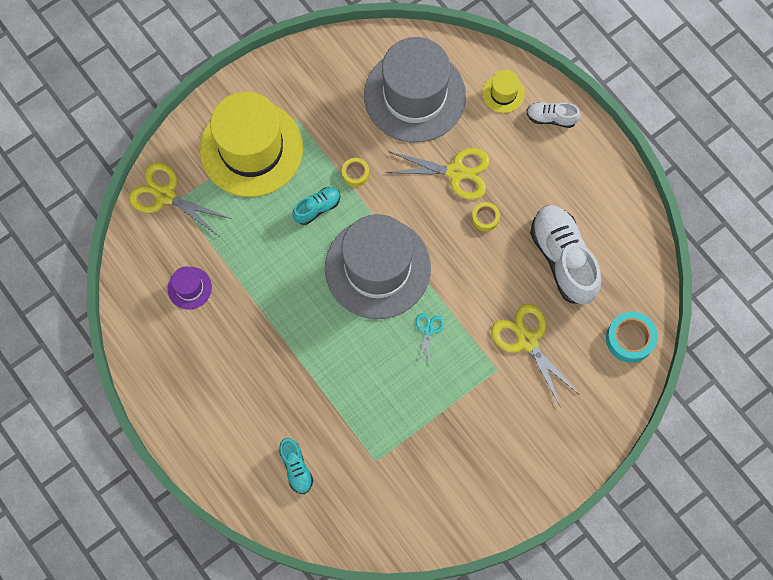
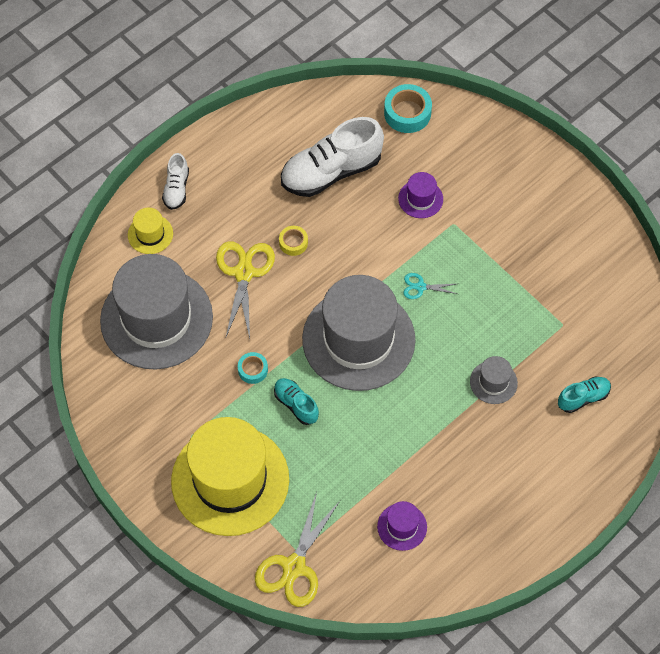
camera: 95 degrees left, 10 degrees down
yellow tape [342,158,369,187] -> turquoise tape [238,352,268,384]
yellow scissors [491,304,580,406] -> purple hat [398,172,443,218]
none -> grey hat [470,356,518,404]

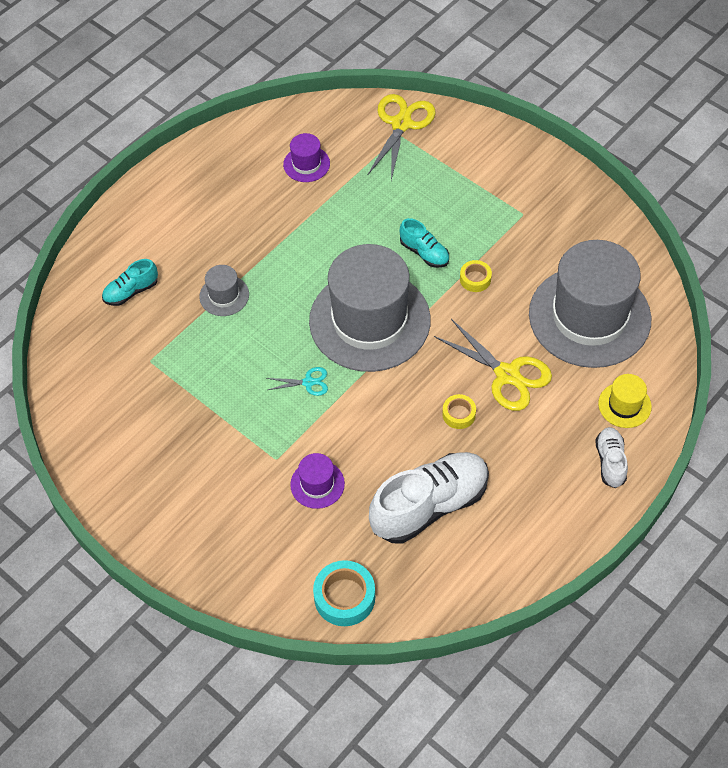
camera: 175 degrees right, 5 degrees down
yellow hat [171,417,289,536] -> none
yellow scissors [216,241,275,338] -> yellow scissors turned 45 degrees counterclockwise [434,319,552,411]
turquoise tape [238,352,268,384] -> yellow tape [460,260,492,292]

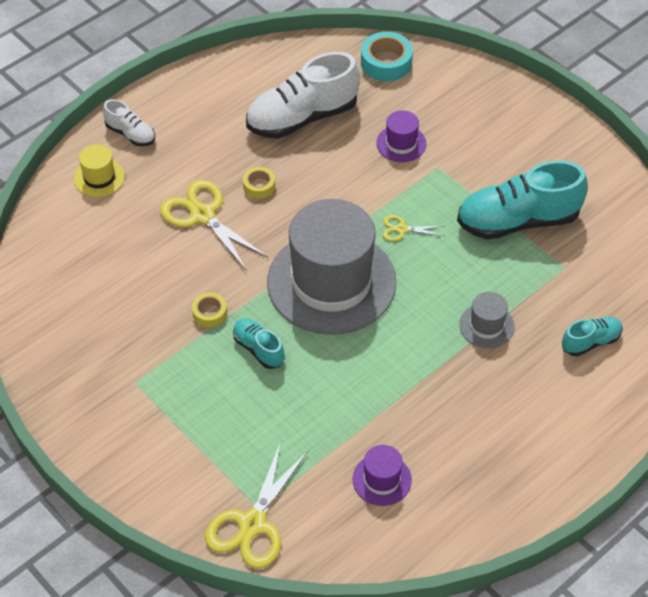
camera: 175 degrees left, 5 degrees down
turquoise scissors [266,367,328,396] -> yellow scissors [382,215,444,241]
grey hat [529,240,651,368] -> none
white shoe [595,427,628,488] -> white shoe turned 60 degrees counterclockwise [103,99,155,146]
none -> turquoise shoe [457,160,588,239]

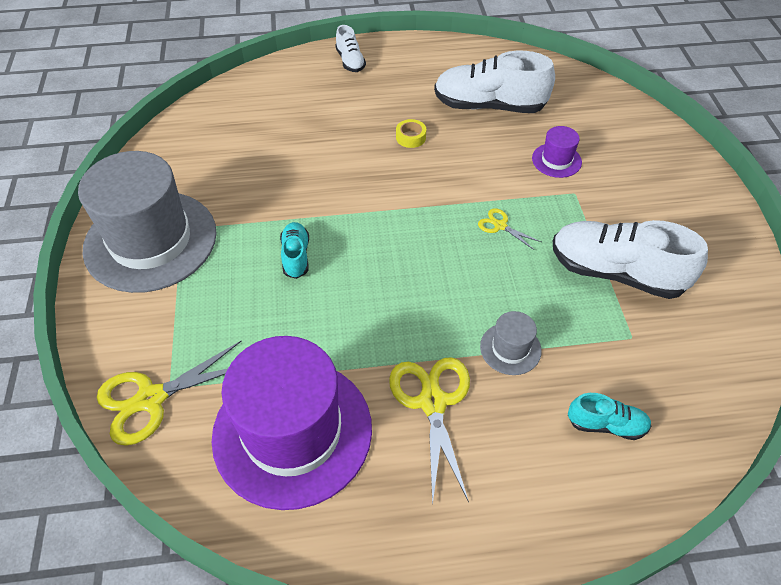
camera: 35 degrees right, 0 degrees up
yellow hat [74,144,125,197] -> none
yellow scissors [160,180,268,271] -> yellow scissors moved to [389,357,470,506]
yellow tape [192,292,227,327] -> none
grey hat [267,199,396,335] -> grey hat moved to [78,151,217,293]
purple hat [353,445,412,506] -> purple hat [212,336,372,510], size x2.40
turquoise tape [361,32,413,81] -> none
turquoise shoe [457,160,588,239] -> white shoe [553,220,708,299]

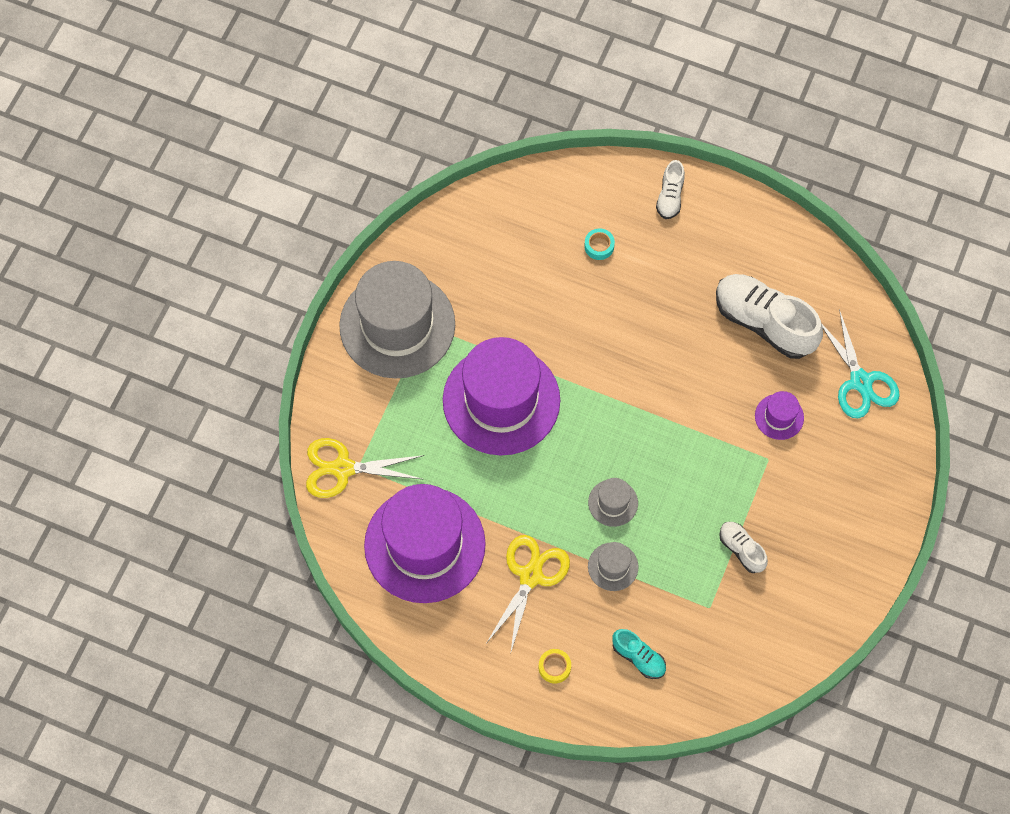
camera: 30 degrees right, 15 degrees up
turquoise shoe [280,222,309,279] -> purple hat [443,337,560,455]
yellow tape [396,119,426,148] -> yellow tape moved to [539,649,571,683]
yellow scissors [478,208,541,250] -> none
white shoe [553,220,708,299] -> white shoe [719,522,768,573], size x0.50
none -> turquoise tape [584,228,615,260]
none -> grey hat [588,478,638,527]
none -> turquoise scissors [822,309,900,418]

